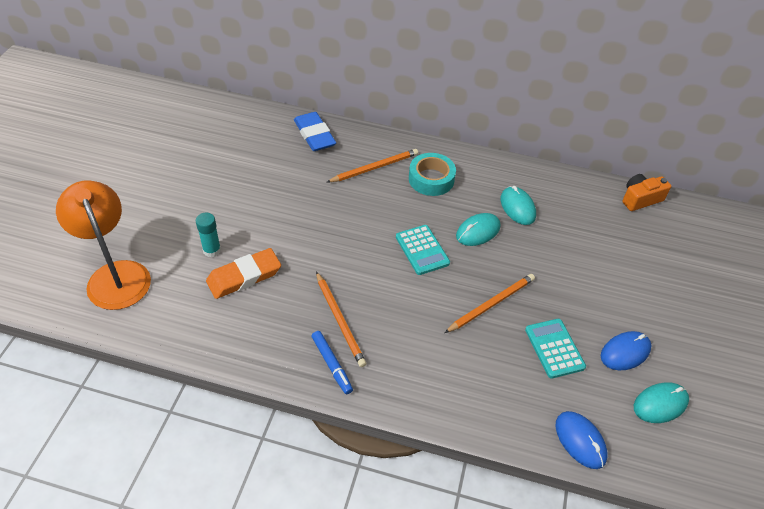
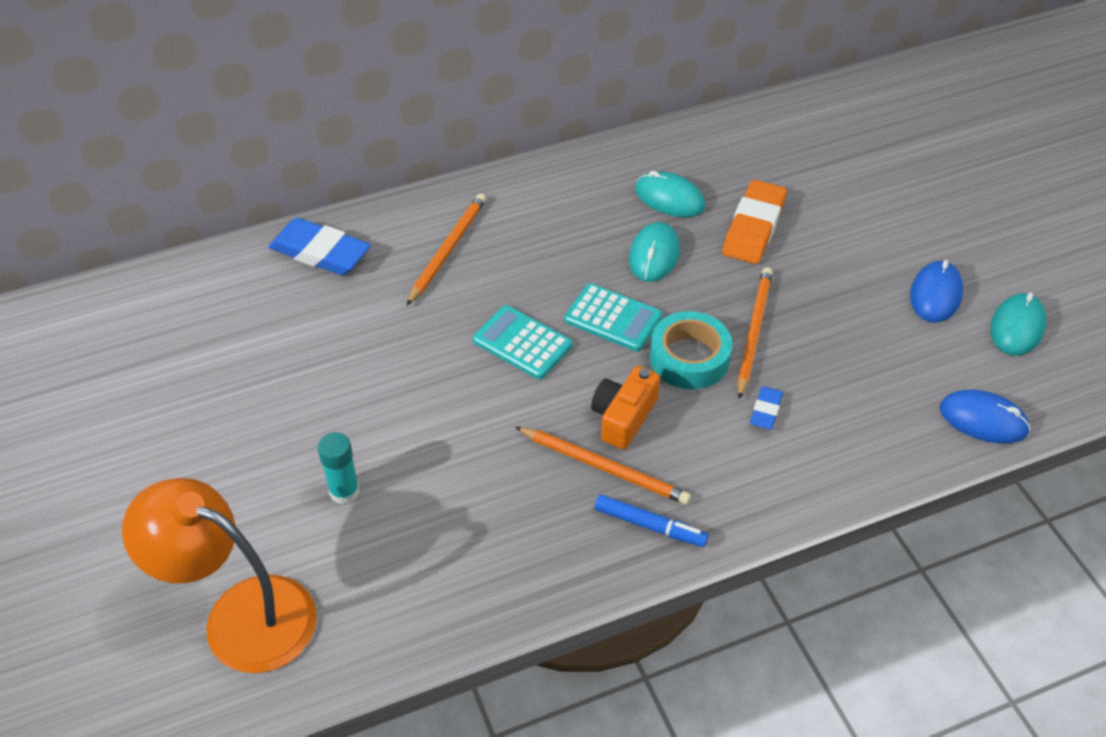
camera: 35 degrees left, 0 degrees up
orange eraser [206,248,281,299] -> orange eraser moved to [722,180,787,264]
turquoise tape [409,153,456,196] -> turquoise tape moved to [650,311,732,390]
turquoise calculator [525,319,586,378] -> turquoise calculator moved to [473,305,572,379]
orange camera [622,174,671,211] -> orange camera moved to [591,366,660,449]
none -> blue eraser [750,386,783,430]

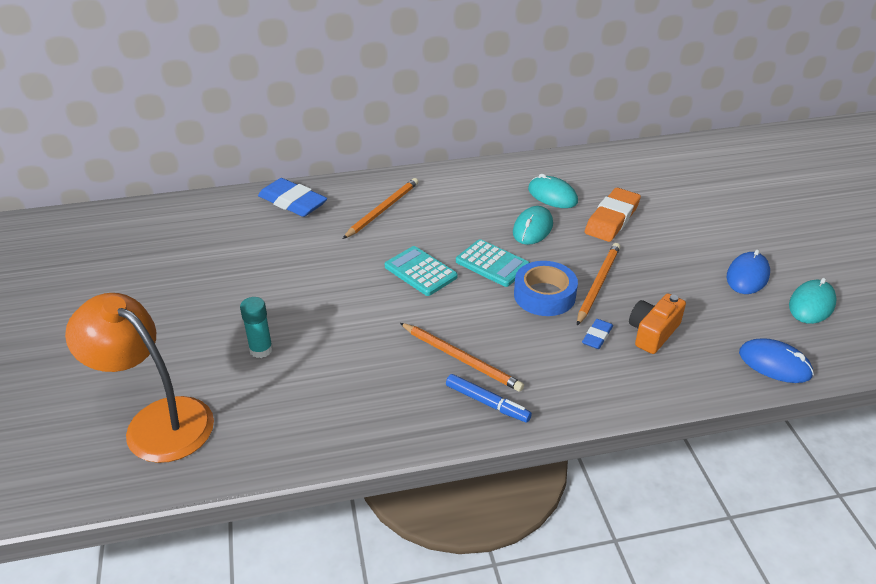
camera: 10 degrees right, 10 degrees down
orange camera [591,366,660,449] -> orange camera moved to [629,294,686,354]
turquoise tape [650,311,732,390] -> blue tape [514,261,578,316]

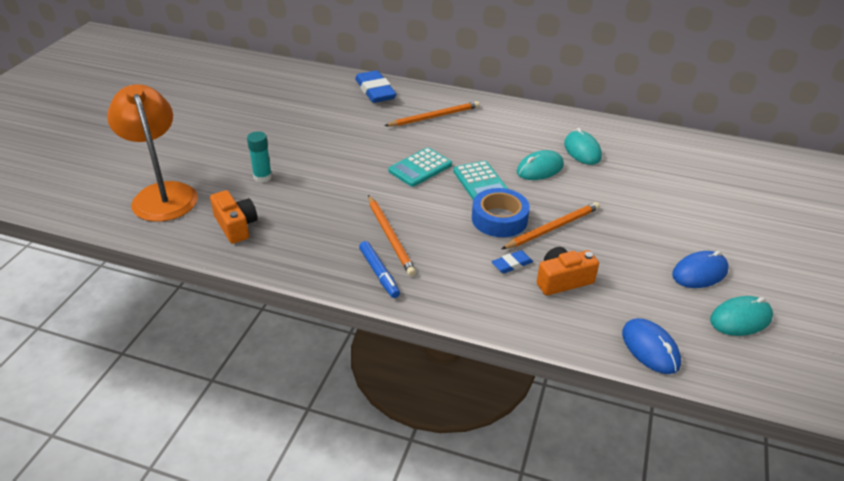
camera: 30 degrees right, 0 degrees up
turquoise calculator [385,246,458,296] -> turquoise calculator turned 120 degrees counterclockwise [388,148,452,187]
orange eraser [585,188,641,242] -> none
none -> orange camera [210,190,257,244]

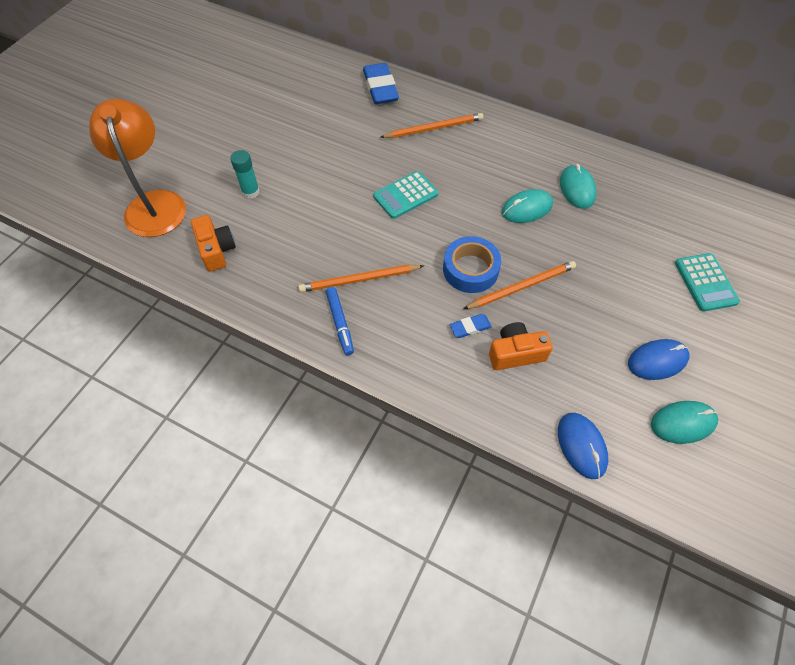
camera: 10 degrees right, 20 degrees up
orange pencil [368,195,416,276] -> orange pencil turned 90 degrees clockwise [298,265,423,292]
turquoise calculator [453,161,508,200] -> turquoise calculator moved to [675,253,740,312]

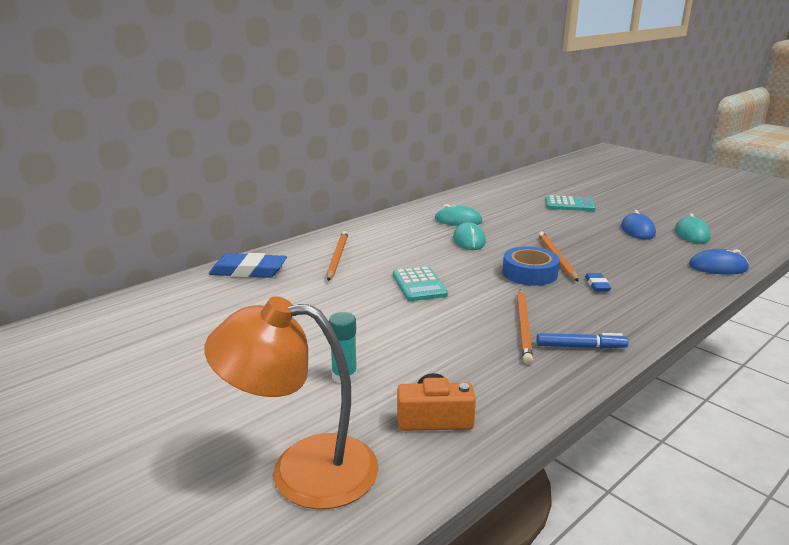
camera: 70 degrees left, 35 degrees down
orange camera [489,322,553,370] -> none

